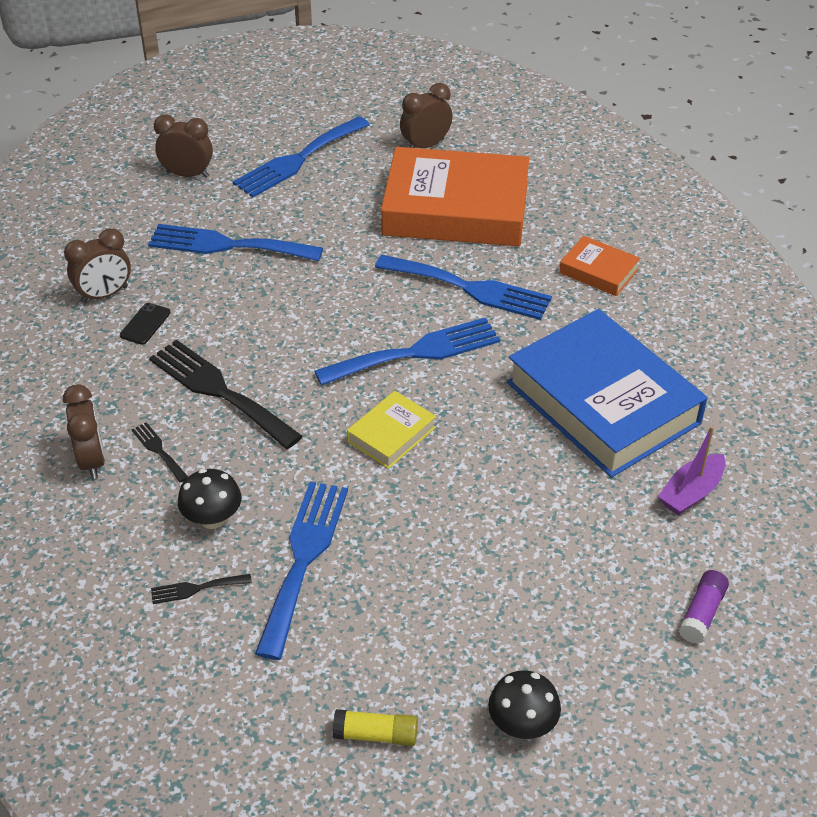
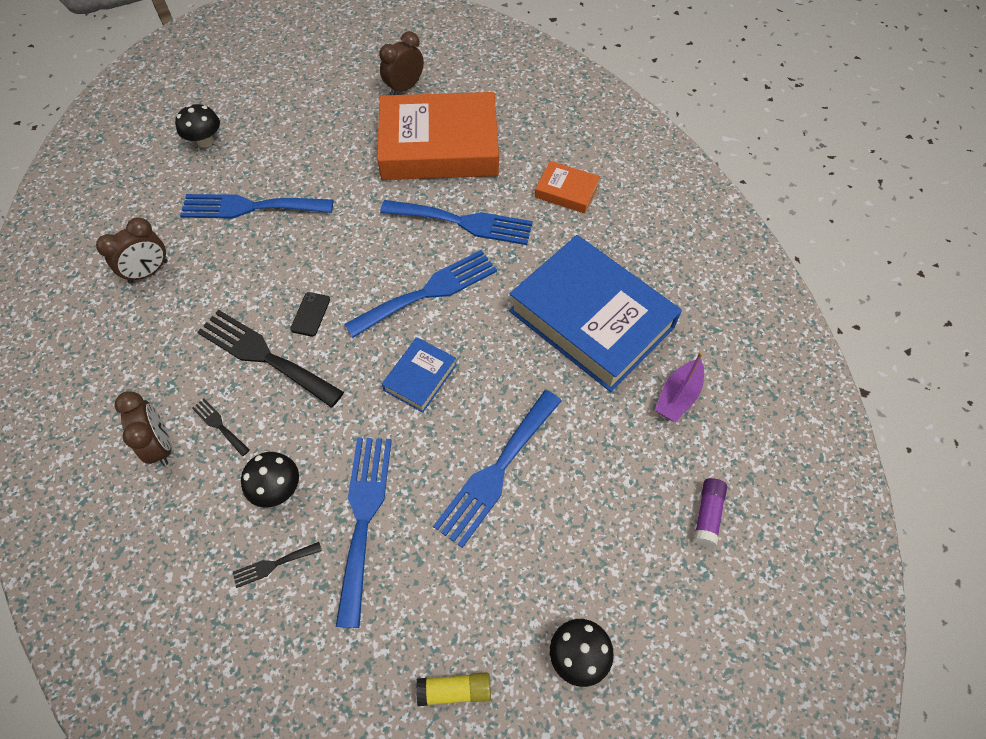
camera: 10 degrees left, 15 degrees up
black phone [120,303,171,345] -> black phone moved to [290,292,330,336]
brown clock [154,114,213,178] -> black mushroom [175,104,220,148]
blue fork [233,116,370,197] -> blue fork moved to [433,390,562,548]
yellow book [347,391,436,469] -> blue book [382,337,457,413]

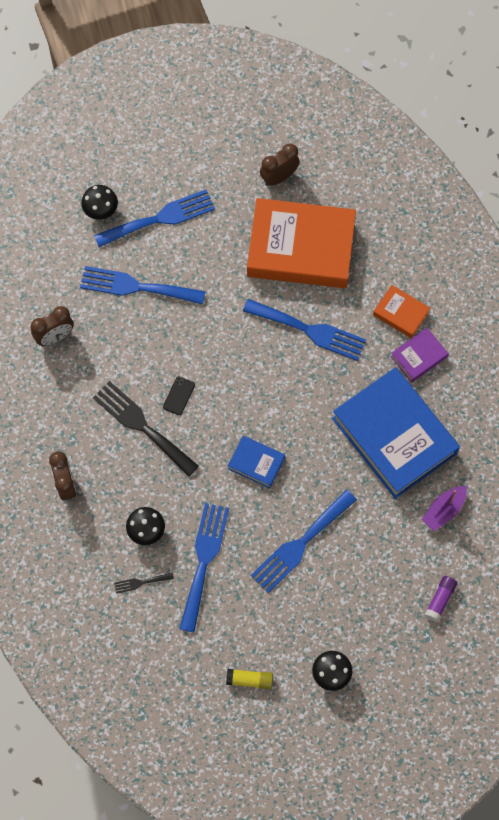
camera: 10 degrees right, 10 degrees up
black fork [192,399,250,456] -> none
blue fork [344,250,497,338] -> blue fork moved to [94,190,215,247]
blue book [382,337,457,413] -> blue book turned 75 degrees clockwise [228,435,285,488]
none -> purple book [390,328,449,383]

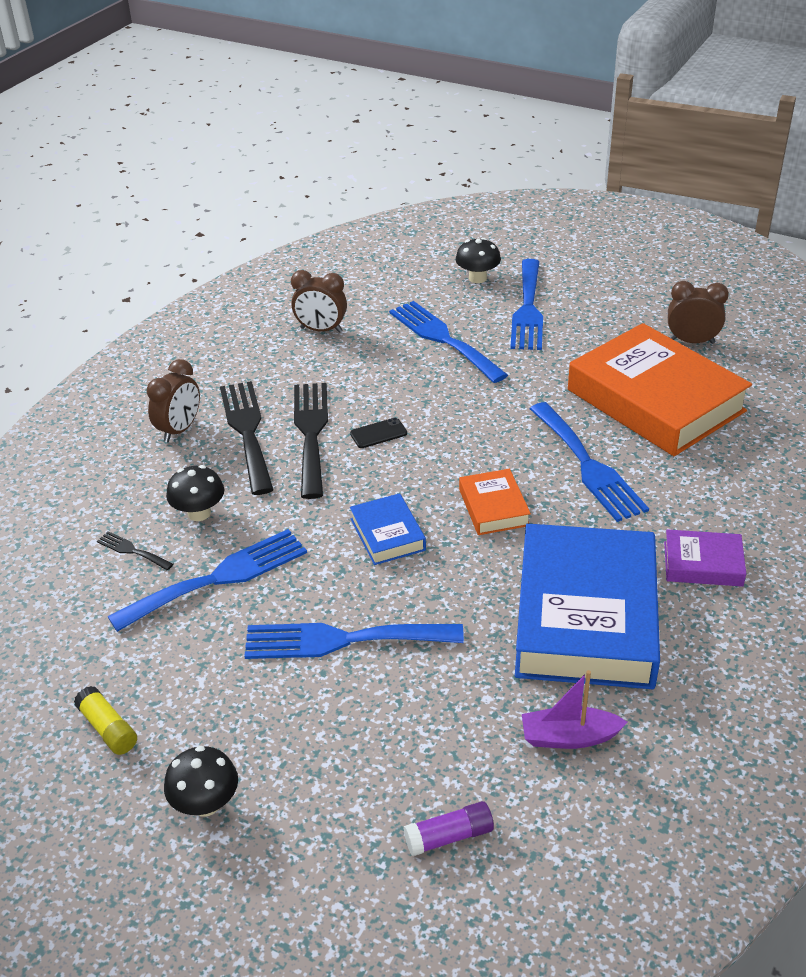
camera: 45 degrees right, 30 degrees down
blue fork [94,190,215,247] -> blue fork turned 75 degrees clockwise [510,259,543,350]
orange book [373,285,430,338] -> orange book moved to [459,469,531,535]
none -> black fork [220,381,274,495]

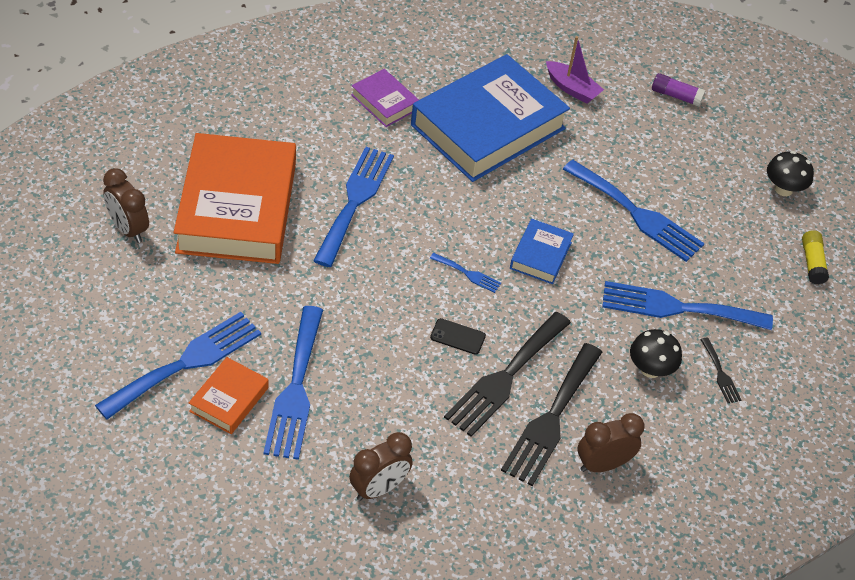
camera: 145 degrees left, 10 degrees up
brown clock [291,270,347,333] -> brown clock turned 90 degrees clockwise [349,432,413,501]
black mushroom [456,238,501,283] -> none
orange book [459,469,531,535] -> orange book moved to [189,357,268,434]
none -> blue fork [430,253,501,293]

